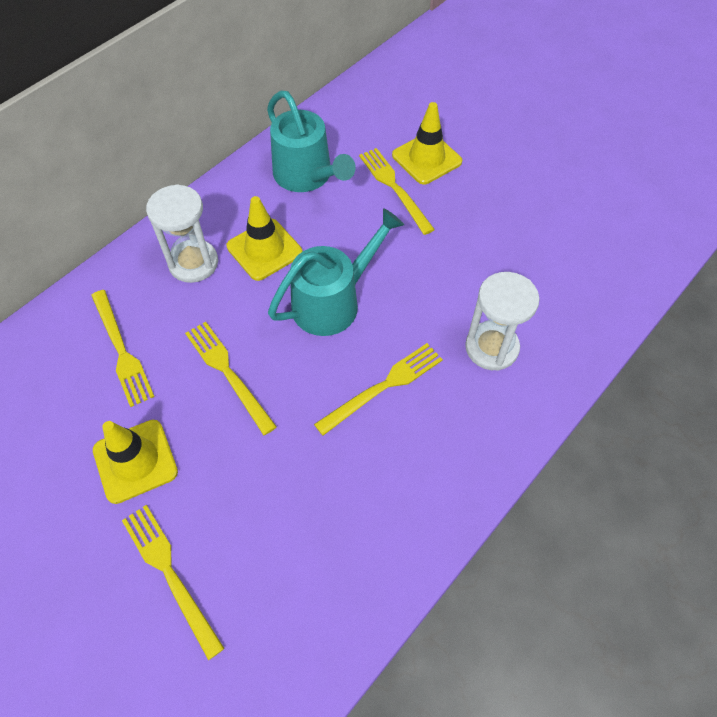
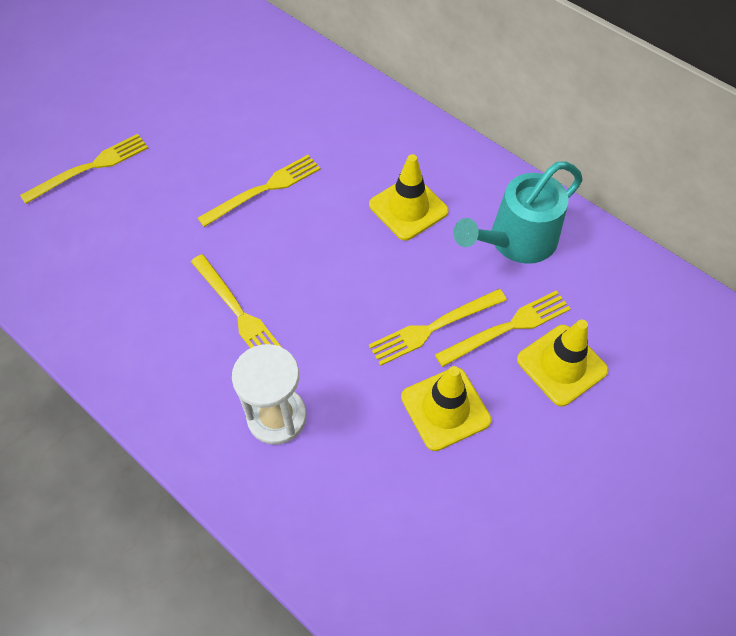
camera: 90 degrees right, 0 degrees up
yellow fork [91,290,154,407] -> yellow fork moved to [369,289,507,365]
yellow traffic cone [93,420,178,504] -> yellow traffic cone moved to [401,366,491,451]
white hourglass [146,184,218,283] -> none
turquoise watering can [268,208,404,336] -> none

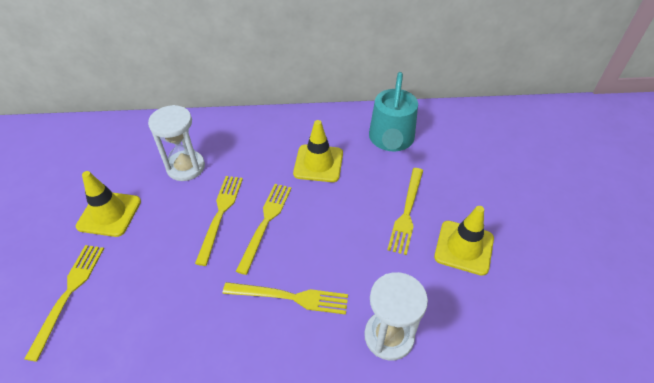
camera: 45 degrees left, 10 degrees down
yellow fork [435,290,571,367] -> yellow fork moved to [236,184,292,275]
yellow traffic cone [517,320,609,406] -> yellow traffic cone moved to [76,171,141,237]
none -> white hourglass [148,105,205,181]

